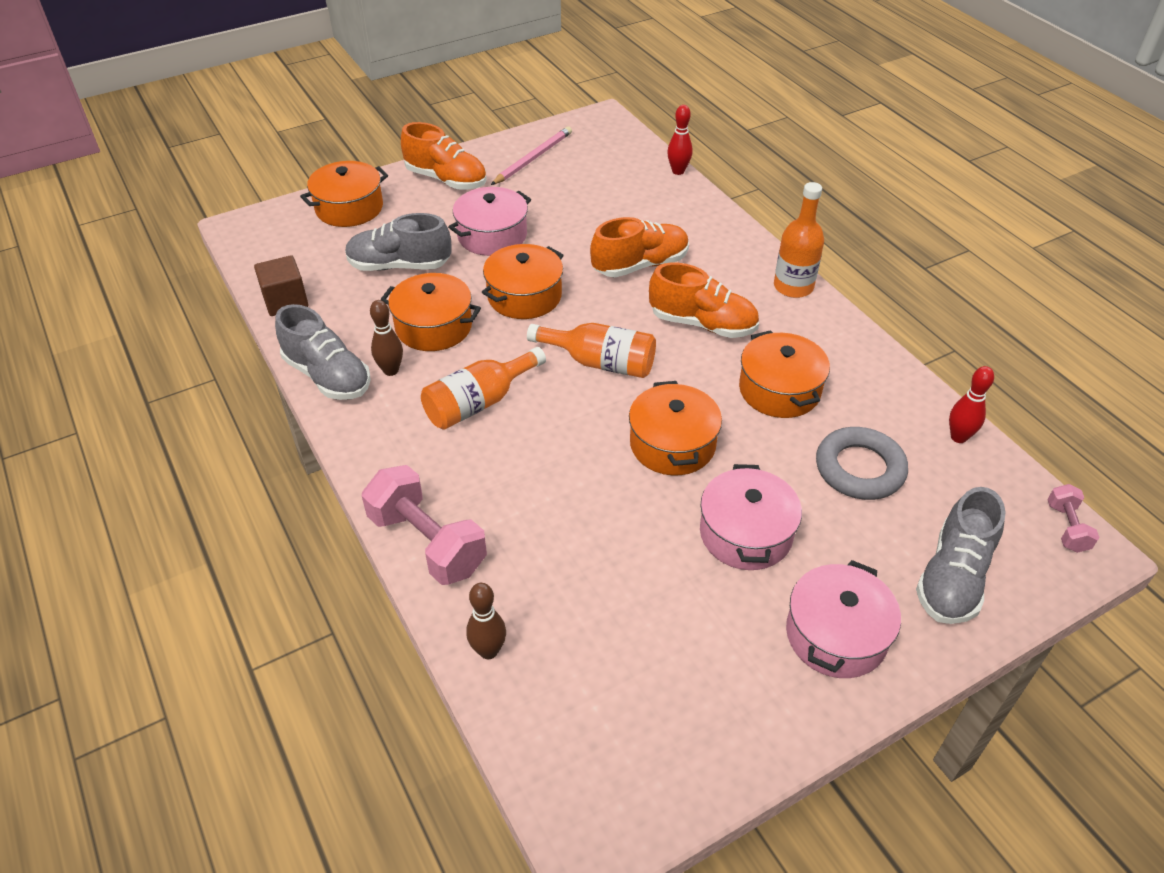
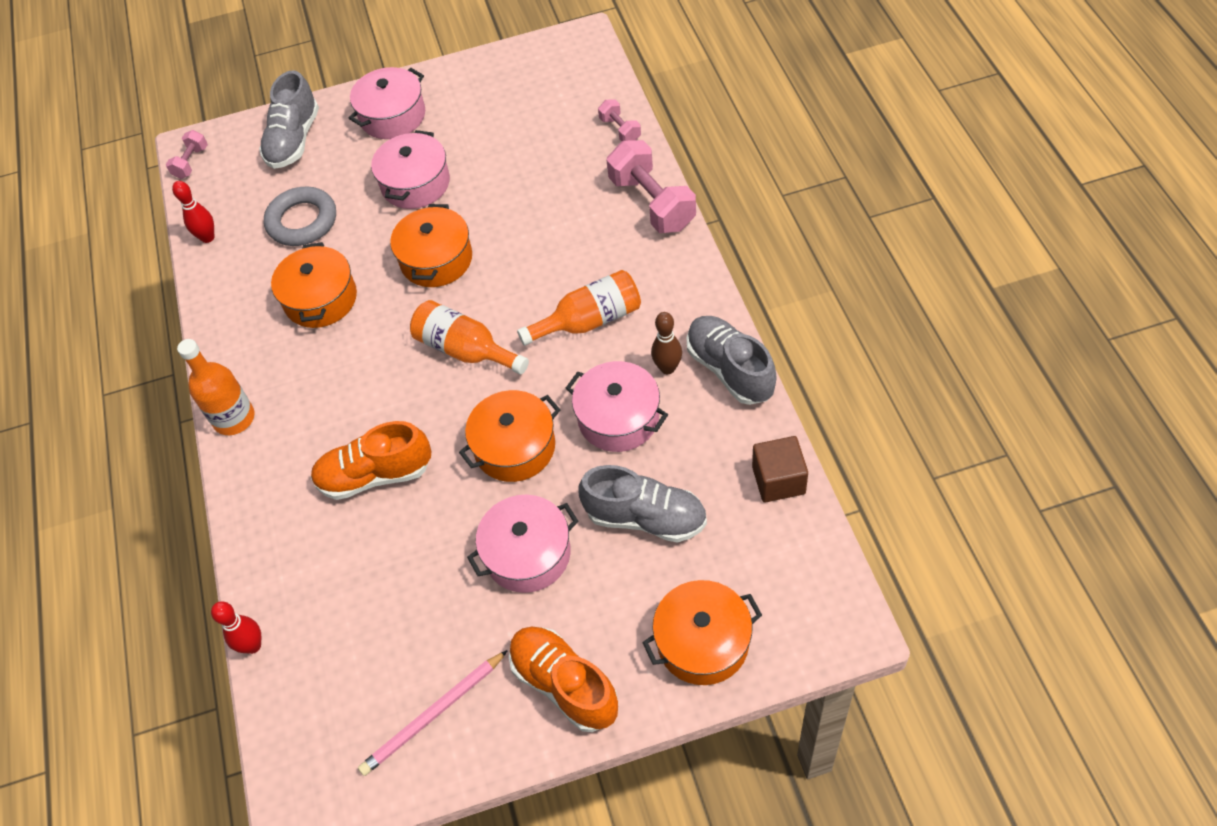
camera: 160 degrees left, 10 degrees up
orange pot [381,273,481,351] -> pink pot [566,361,668,452]
brown bowling pin [466,583,506,659] -> pink dumbbell [598,100,641,141]
orange shoe [649,263,759,338] -> none
grey shoe [916,487,1005,624] -> grey shoe turned 150 degrees clockwise [259,70,319,169]

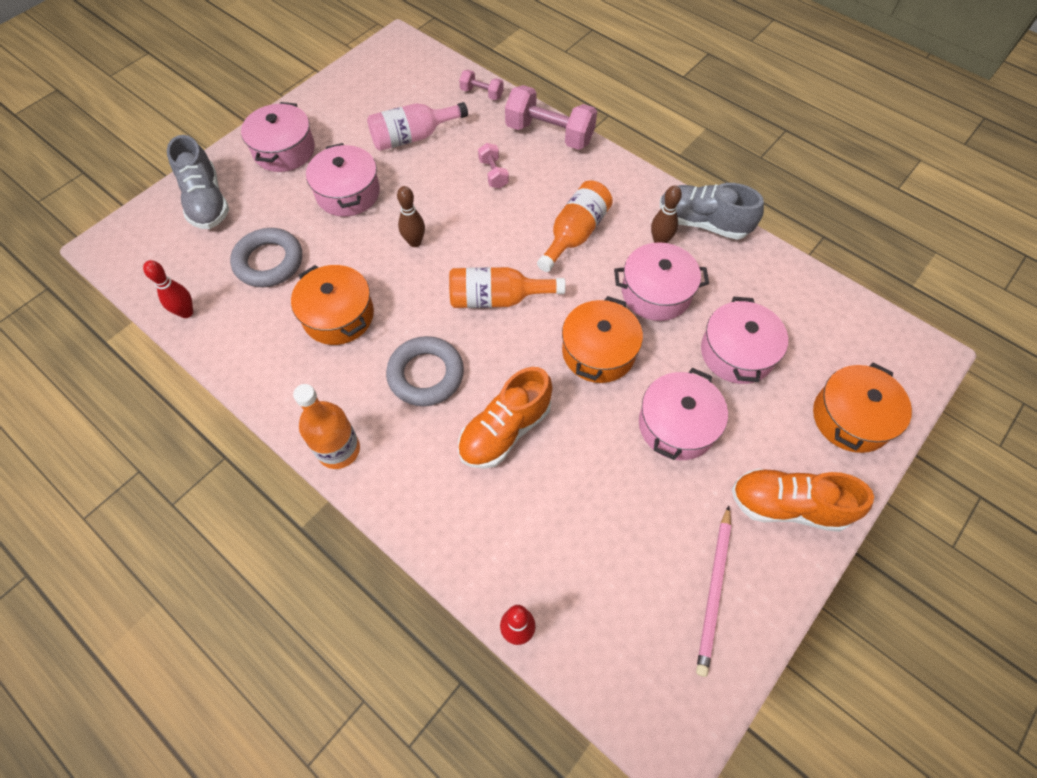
camera: 40 degrees left, 5 degrees up
pink dumbbell [166,130,208,179] -> pink dumbbell moved to [478,143,509,188]
orange pot [390,204,472,287] -> brown bowling pin [397,186,425,247]
grey shoe [579,465,707,543] -> pink pot [701,297,788,384]
brown cube [752,436,808,503] -> none
none -> pink bottle [367,102,468,151]
none -> grey ring [386,336,464,406]

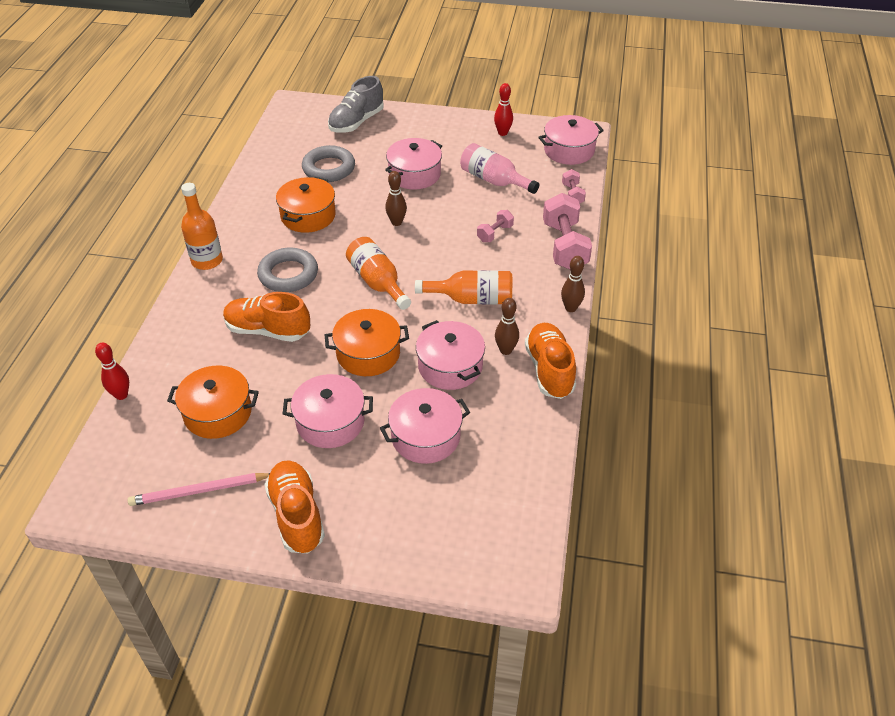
camera: 60 degrees right, 15 degrees down
red bowling pin [143,260,193,318] -> red bowling pin moved to [494,83,513,136]
pink pot [241,102,315,172] -> pink pot moved to [538,115,604,165]
grey shoe [660,183,764,240] -> orange shoe [525,323,576,399]
orange pot [813,362,912,453] -> orange pot moved to [167,366,259,439]
none -> brown bowling pin [561,256,585,312]

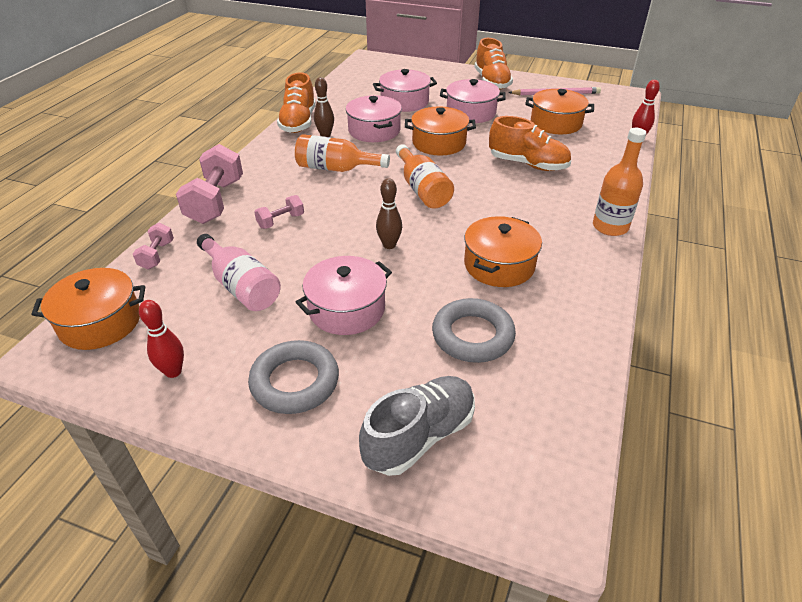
camera: 170 degrees left, 5 degrees down
grey ring [257,247,318,292] -> grey ring moved to [248,340,339,414]
pink pot [538,115,604,165] -> orange pot [31,268,145,350]
brown bowling pin [561,256,585,312] -> none

